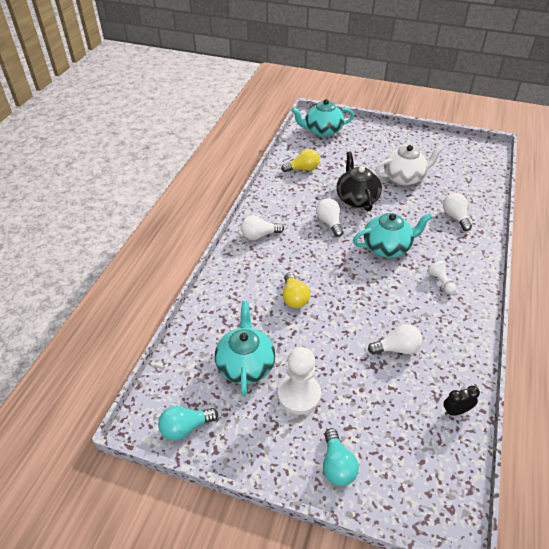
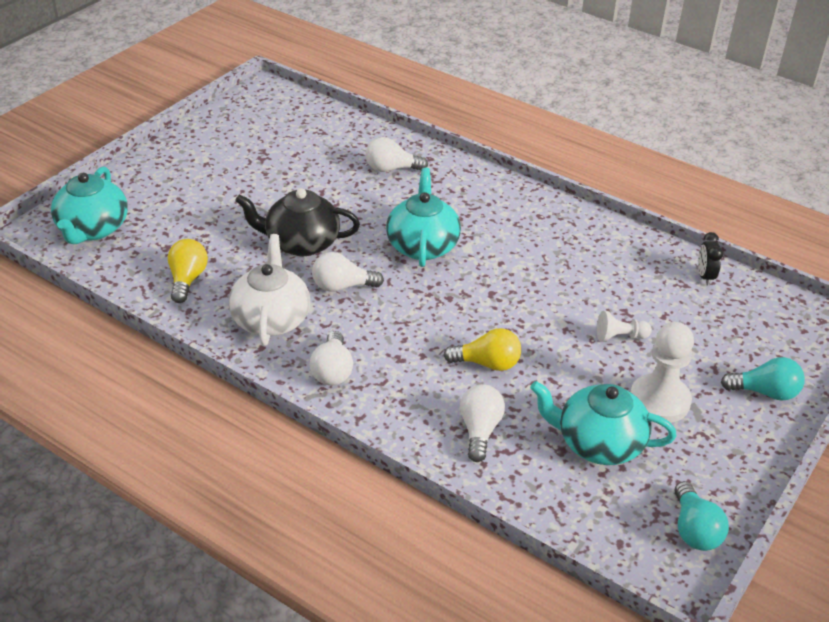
camera: 75 degrees left, 5 degrees down
white light bulb [368,324,422,354] -> white light bulb moved to [460,384,505,462]
white teapot [375,145,444,185] -> white teapot moved to [229,234,310,346]
white pawn [427,260,456,294] -> white pawn moved to [597,311,652,342]

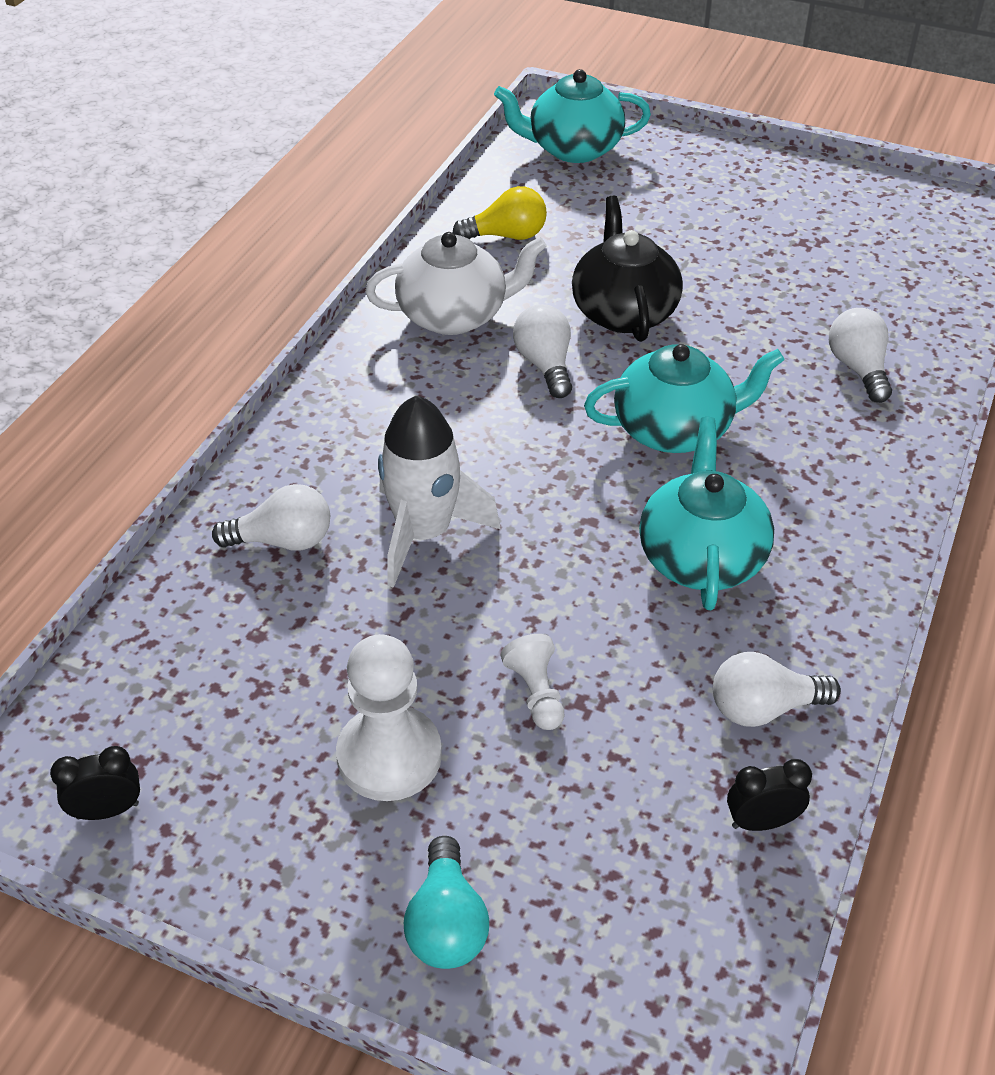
camera: 80 degrees right, 5 degrees up
white light bulb [310,331,353,385] -> white light bulb moved to [713,652,841,727]
yellow light bulb [443,328,521,371] -> white rocket [378,395,501,588]
turquoise teapot [530,381,676,465] -> turquoise teapot moved to [639,417,774,610]
turquoise light bulb [675,481,729,551] -> black clock [50,746,140,820]

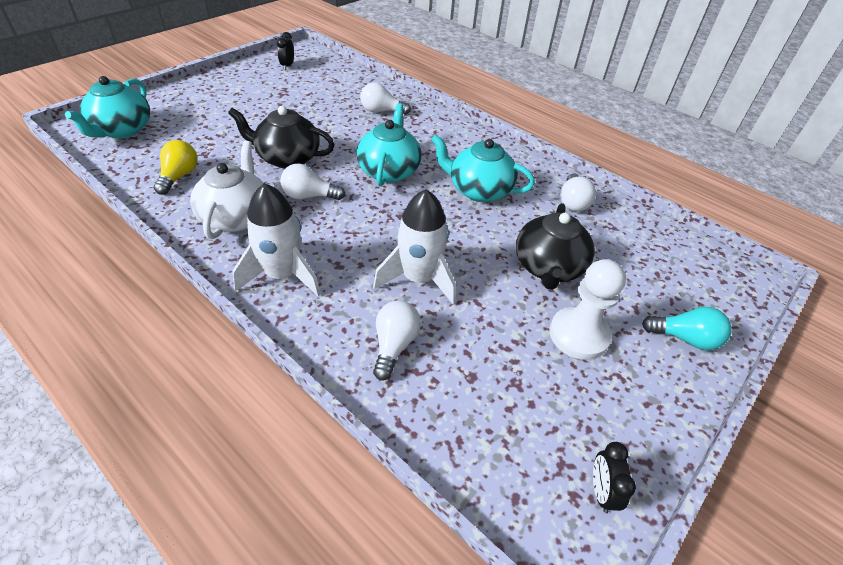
camera: 75 degrees left, 0 degrees up
white pawn [501,634,564,730] -> black teapot [516,203,595,290]
black clock [727,759,812,831] -> black clock moved to [277,32,294,70]
none -> white rocket [233,183,321,297]

